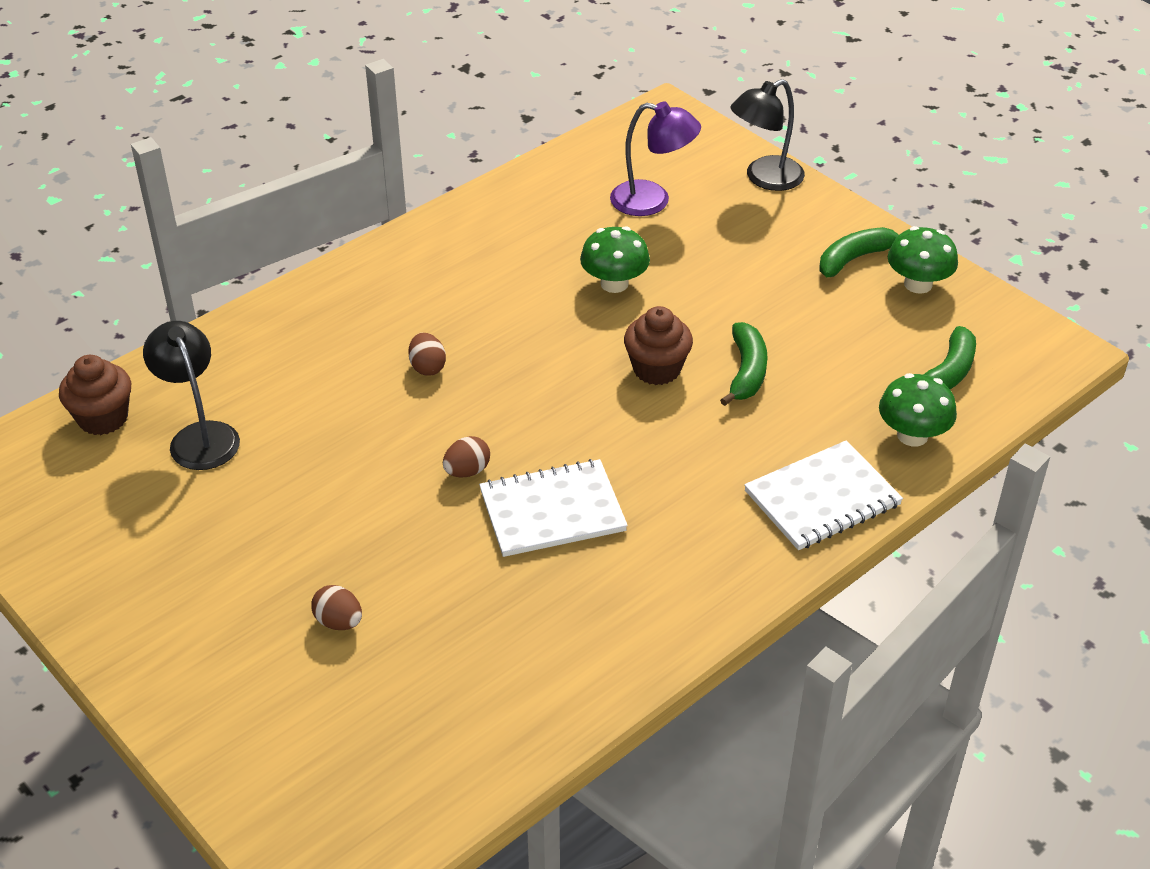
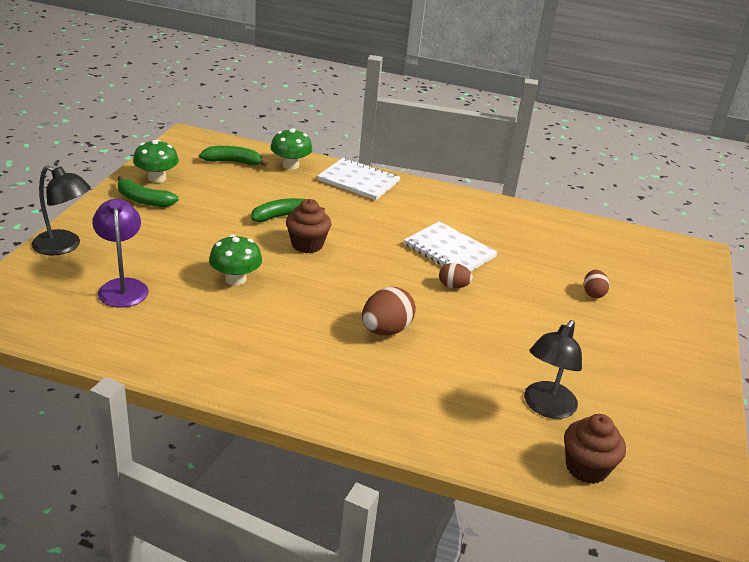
camera: 125 degrees left, 10 degrees down
brown egg [408,333,446,376] -> brown egg [362,287,416,335], size x1.69

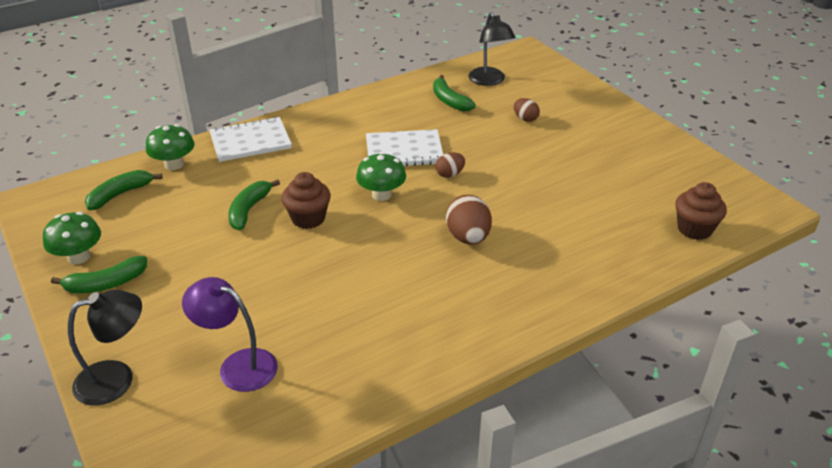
camera: 45 degrees left, 5 degrees up
green mushroom [209,234,262,286] -> green mushroom moved to [356,152,406,201]
black lamp [524,320,582,419] -> black lamp moved to [468,12,515,86]
none -> green banana [433,75,476,111]

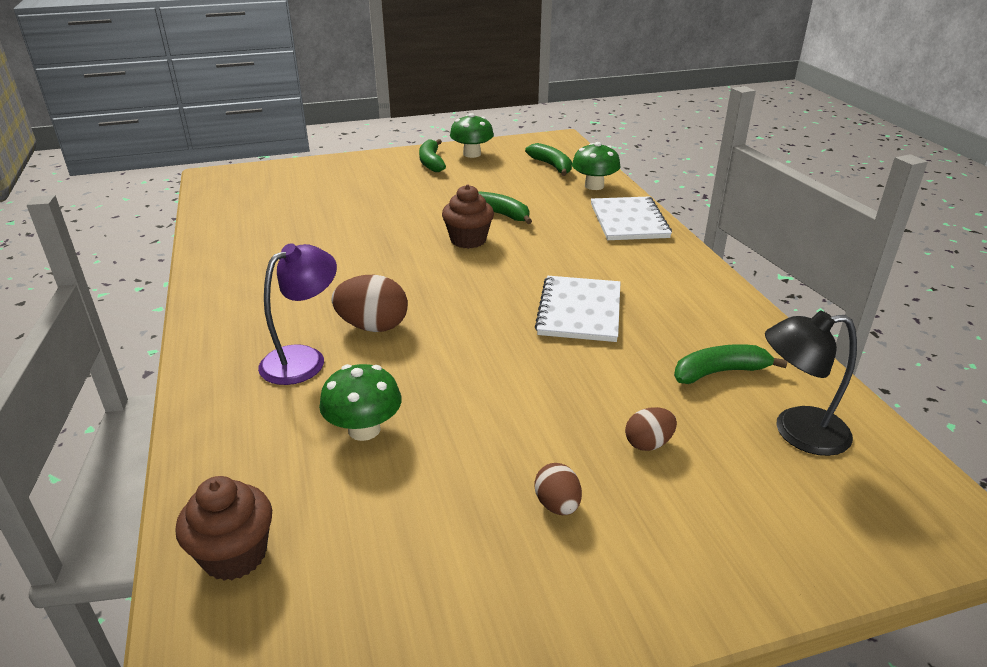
camera: 105 degrees right, 5 degrees down
black lamp [68,290,142,406] -> none
purple lamp [182,277,278,392] -> purple lamp moved to [258,243,337,385]
green mushroom [356,152,406,201] -> green mushroom moved to [319,364,402,441]
brown egg [435,152,465,178] -> brown egg moved to [534,463,582,515]

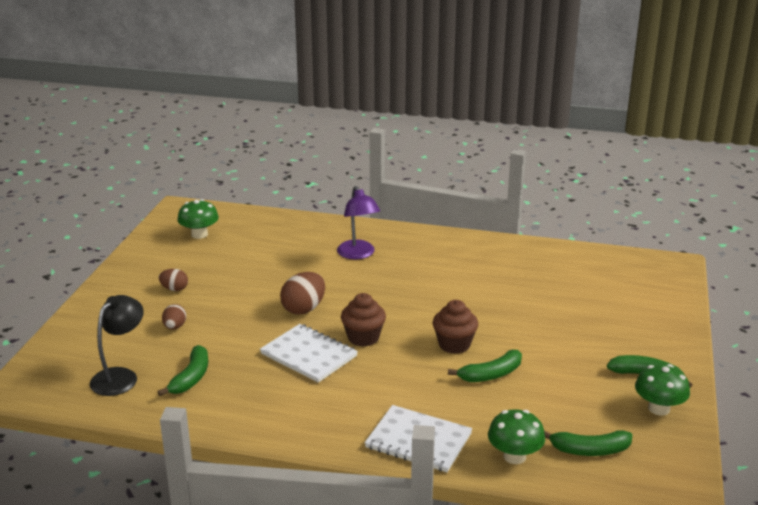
camera: 120 degrees right, 5 degrees down
brown cupcake [175,476,272,581] -> brown cupcake moved to [341,293,386,347]
green mushroom [319,364,402,441] -> green mushroom moved to [177,199,219,239]
brown egg [332,275,408,332] -> brown egg moved to [280,272,325,315]

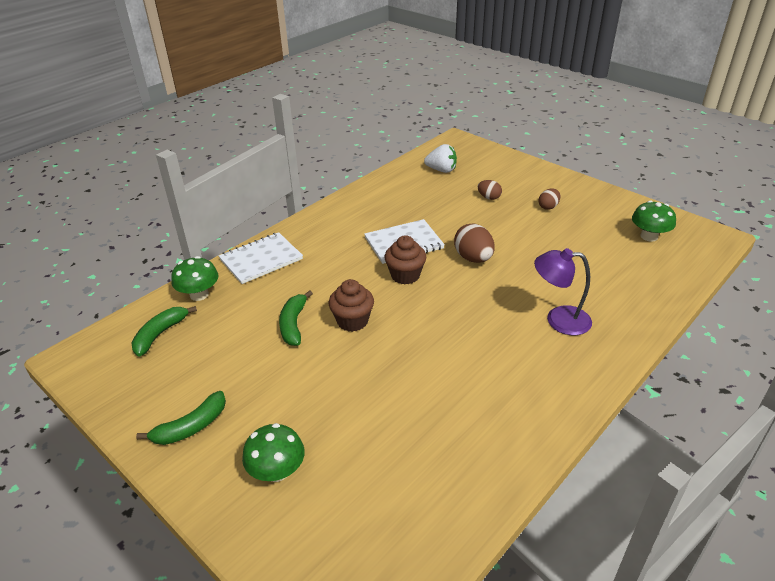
camera: 120 degrees right, 10 degrees up
black lamp [90,295,144,396] -> white strawberry [424,144,457,173]
green banana [158,345,208,396] -> none
green mushroom [635,364,690,416] -> green mushroom moved to [242,423,305,482]

